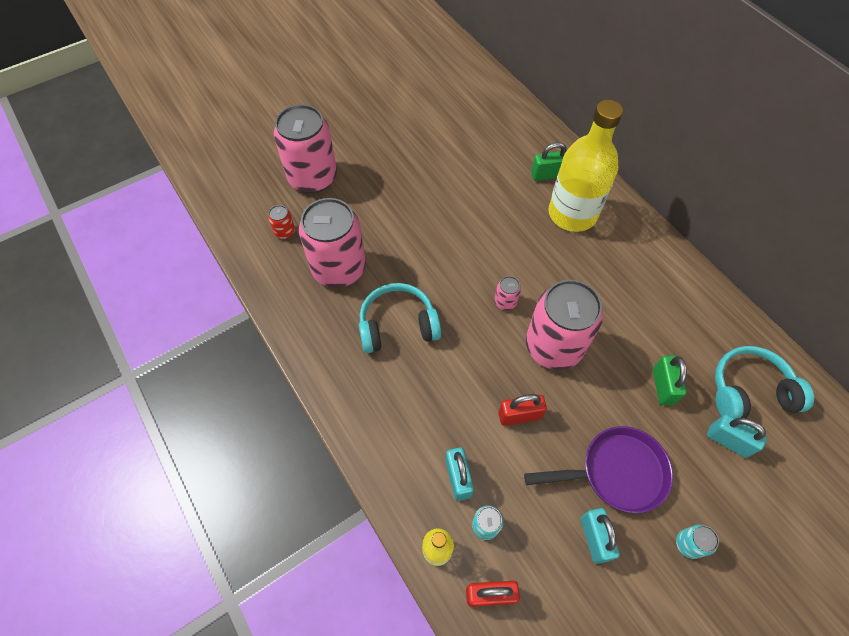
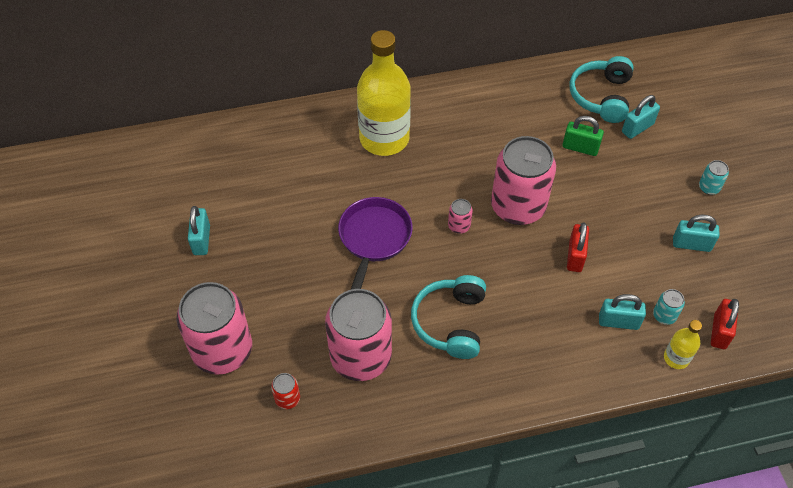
camera: 70 degrees left, 5 degrees down
purple pan [524,426,673,513] -> purple pan moved to [338,197,413,290]
green padlock [531,142,566,181] -> none
none -> turquoise padlock [188,206,210,255]

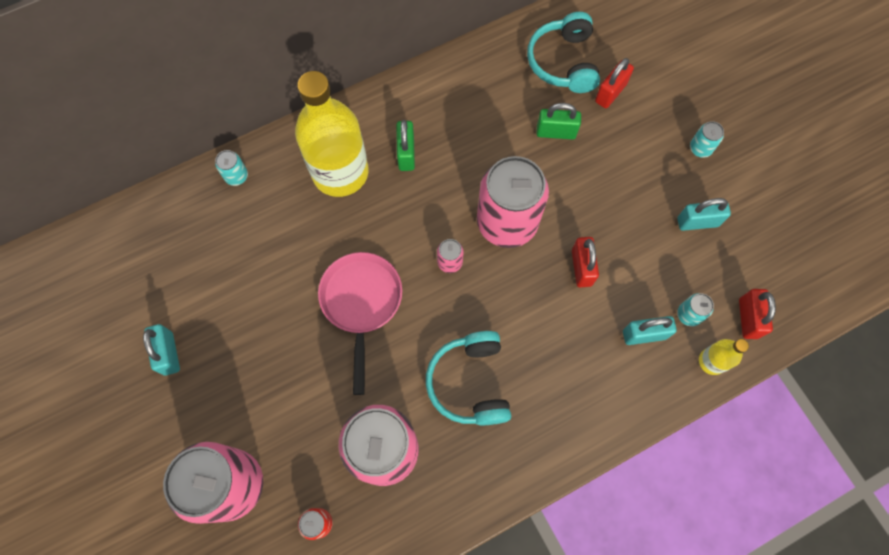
camera: 15 degrees left, 15 degrees up
purple pan [338,197,413,290] -> pink pan [318,252,402,395]
turquoise padlock [622,95,660,139] -> red padlock [595,58,634,108]
none -> turquoise can [215,150,248,186]
none -> green padlock [396,120,415,171]

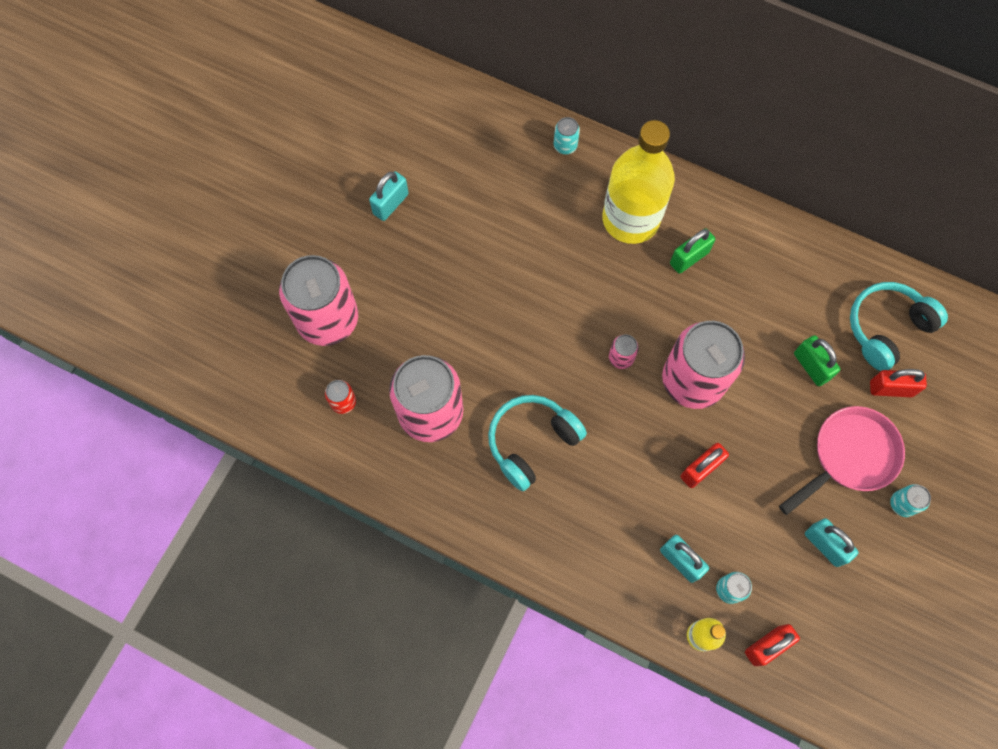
camera: 55 degrees right, 0 degrees up
pink pan [318,252,402,395] -> pink pan moved to [779,406,905,515]

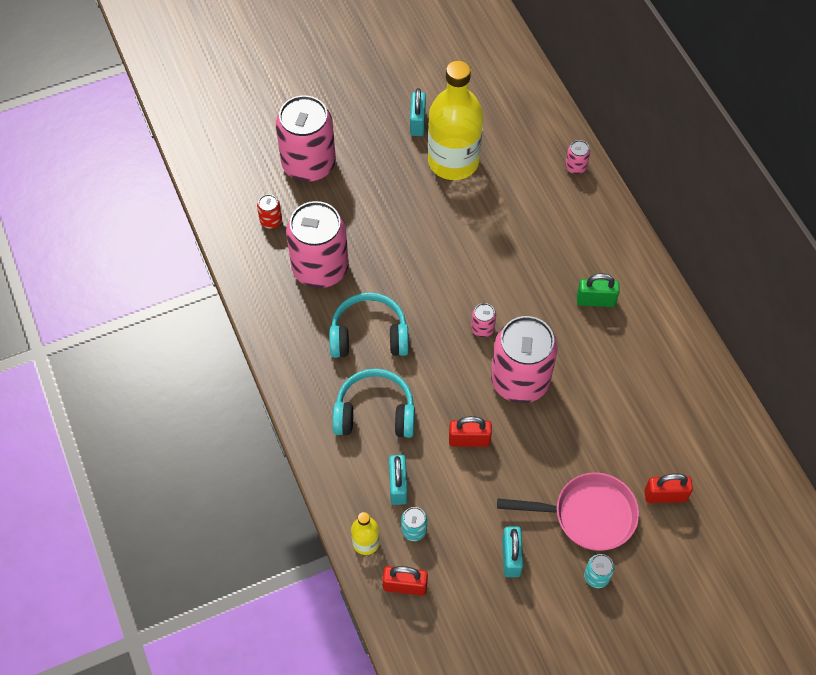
camera: 40 degrees right, 10 degrees down
turquoise padlock [369,171,409,221] -> turquoise padlock turned 75 degrees counterclockwise [410,88,426,136]
turquoise can [553,117,580,154] -> pink can [565,140,590,174]
yellow bottle [602,120,675,244] -> yellow bottle moved to [428,60,483,180]
green padlock [794,335,840,386] -> none
turquoise headphones [850,282,948,371] -> turquoise headphones moved to [332,369,415,438]
red padlock [870,369,927,397] -> red padlock turned 45 degrees counterclockwise [644,473,693,503]

